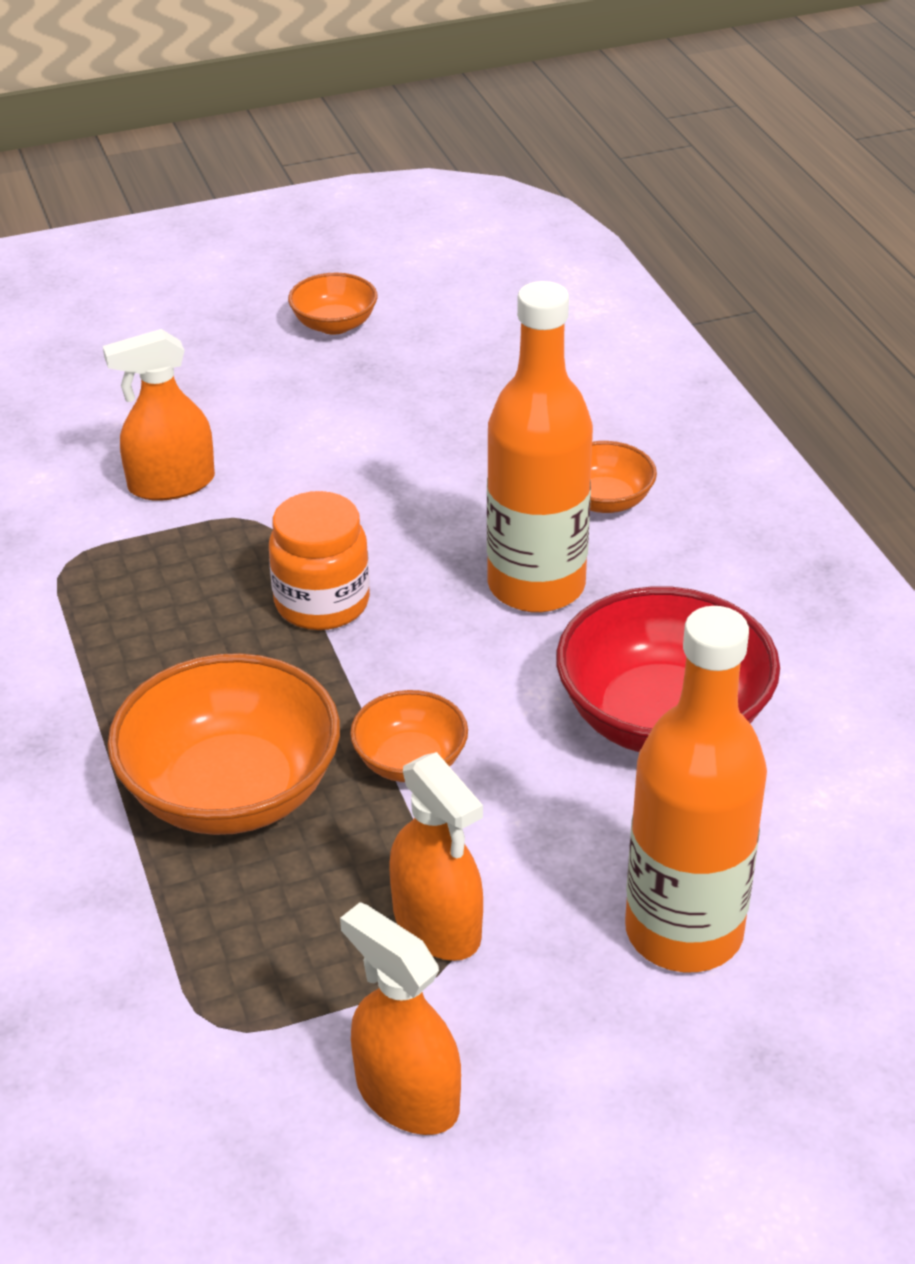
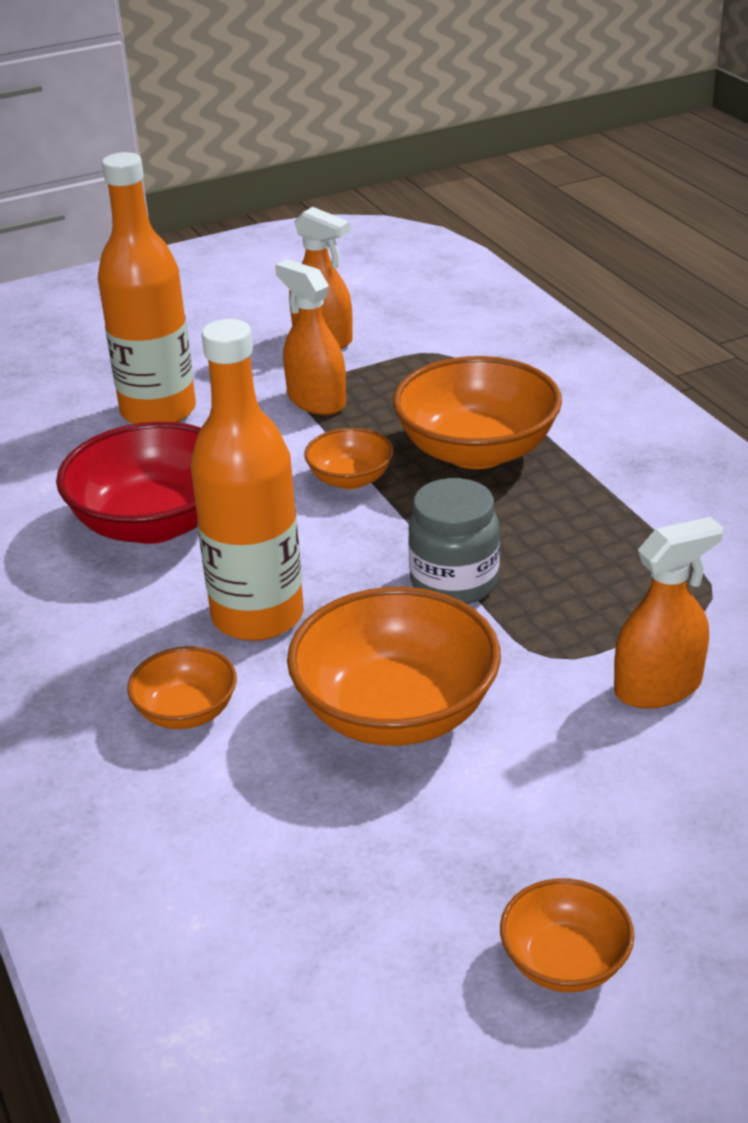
camera: 175 degrees right, 5 degrees down
orange jar [269,491,370,630] -> grey jar [408,478,500,605]
none -> orange bowl [287,587,501,746]

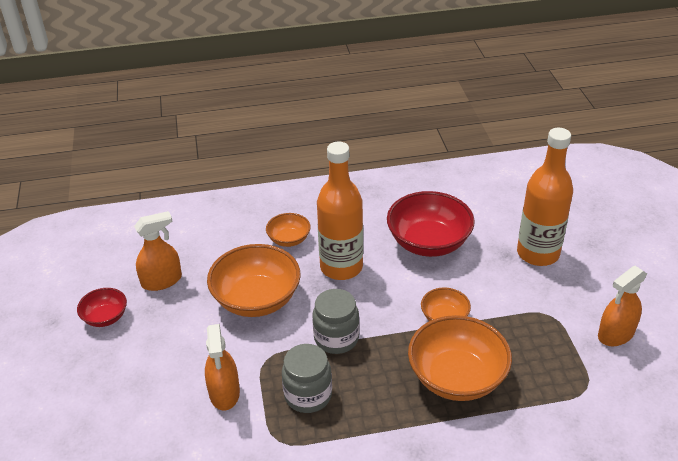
camera: 105 degrees right, 5 degrees up
orange spray bottle [275,259,346,415] -> orange spray bottle moved to [134,211,182,291]
orange bowl [500,878,634,992] -> red bowl [77,288,127,327]
none -> grey jar [282,344,332,413]

